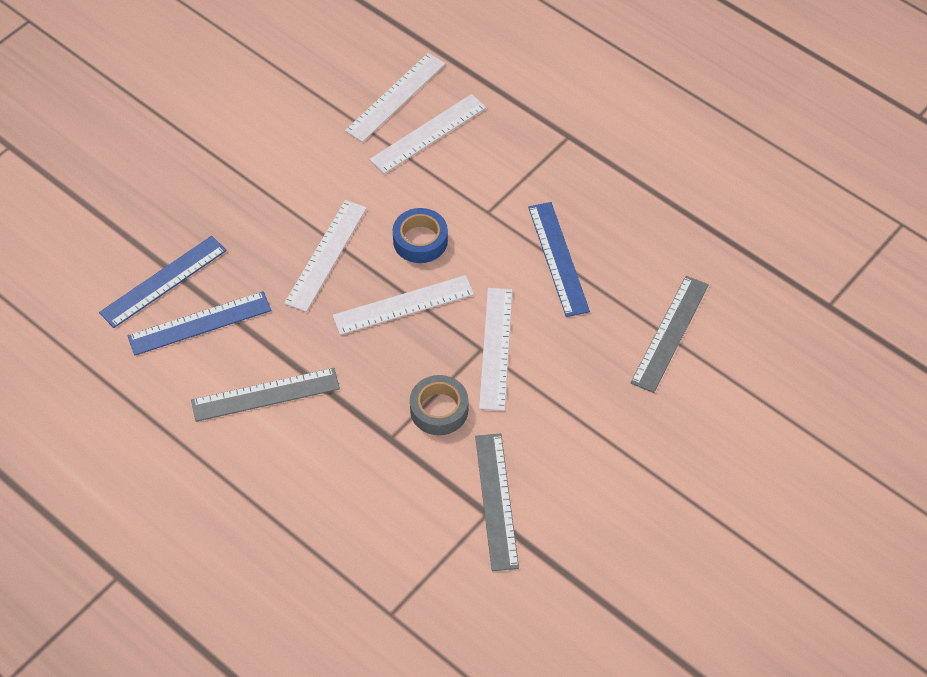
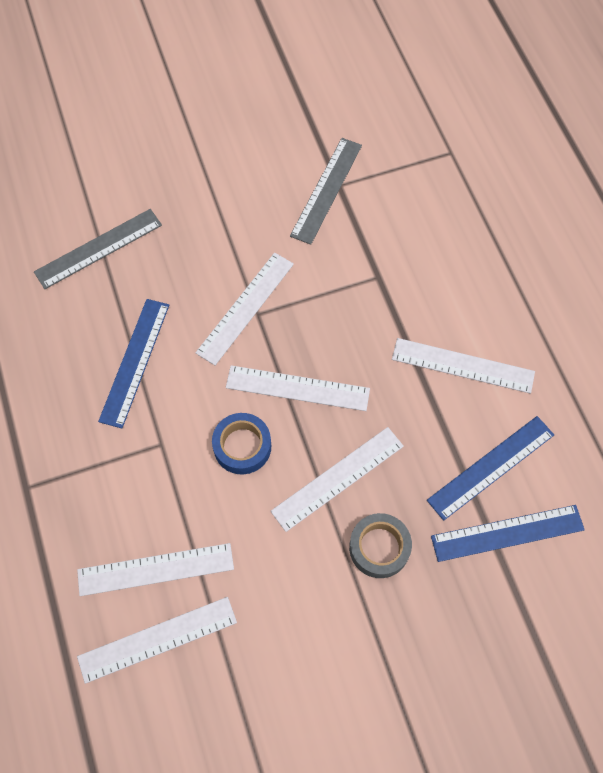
camera: 150 degrees left, 10 degrees up
blue ruler [127,291,271,356] -> blue ruler turned 45 degrees counterclockwise [427,416,554,521]
grey ruler [191,368,340,422] -> white ruler [392,338,535,394]
grey tape [410,375,468,435] -> grey tape moved to [349,513,412,578]

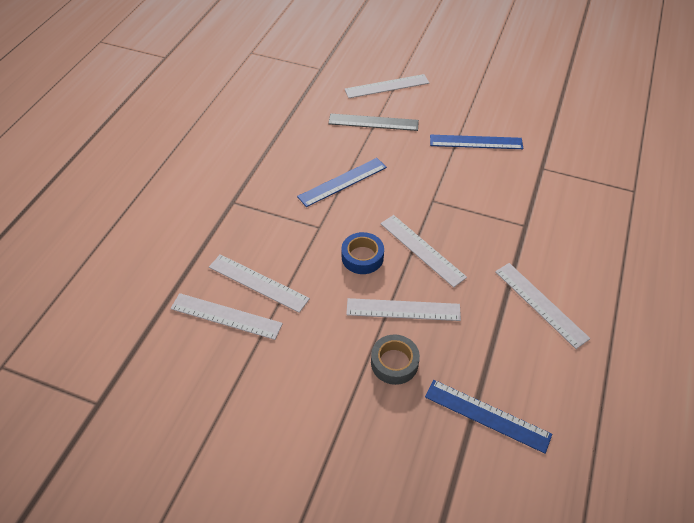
camera: 40 degrees right, 15 degrees down
white ruler [195,252,294,365] -> white ruler moved to [345,74,429,98]
grey ruler [290,138,362,245] -> none
blue ruler [427,416,554,521] -> blue ruler moved to [430,135,523,149]

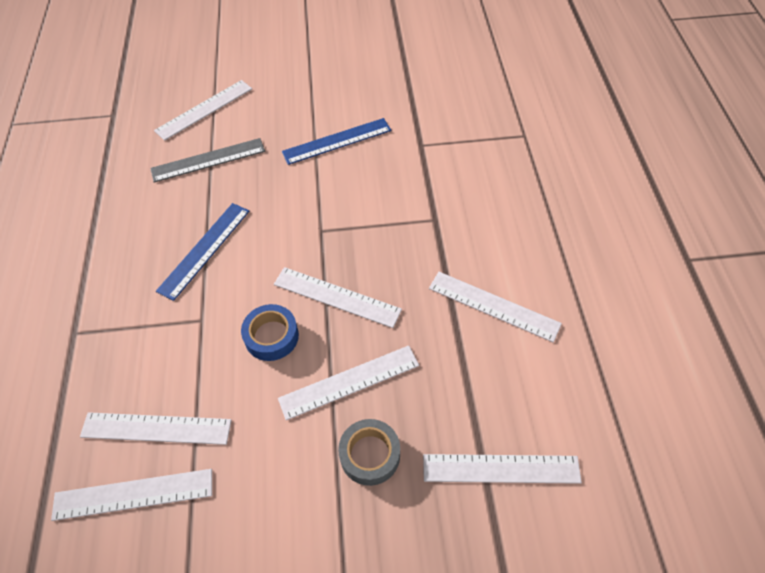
camera: 25 degrees left, 5 degrees up
blue ruler [425,380,552,454] -> white ruler [423,454,582,484]

